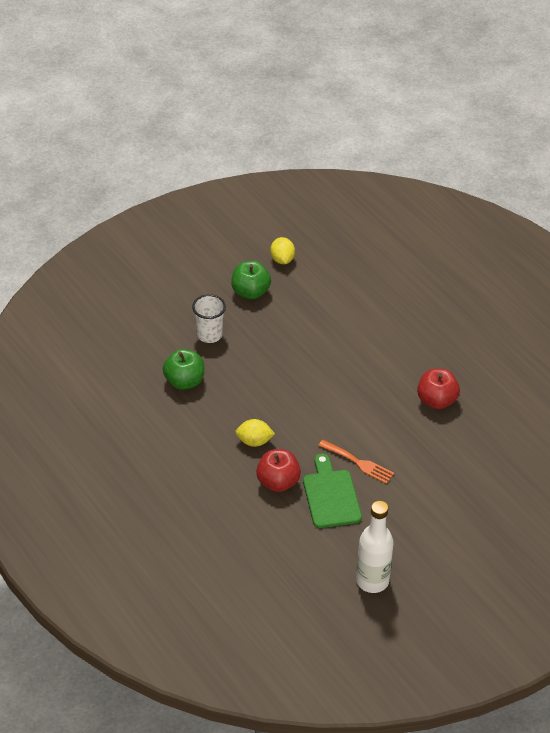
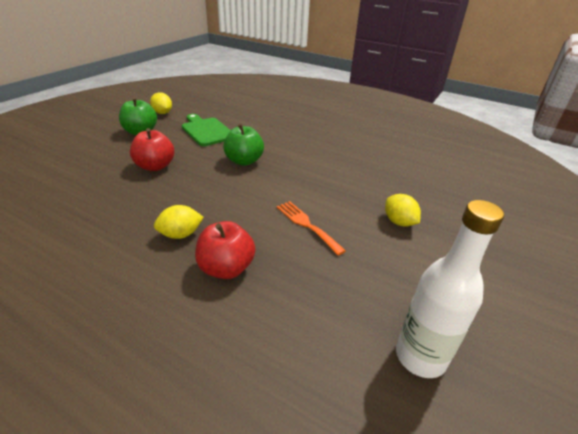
camera: 25 degrees left, 10 degrees down
green apple [163,349,204,390] -> green apple moved to [223,123,264,166]
white cup [192,294,226,343] -> none
green cutting board [303,453,362,528] -> green cutting board moved to [182,114,231,146]
orange fork [318,440,394,484] -> orange fork turned 135 degrees counterclockwise [277,201,346,256]
red apple [417,368,460,409] -> red apple moved to [130,128,174,171]
none -> yellow lemon [385,194,421,227]

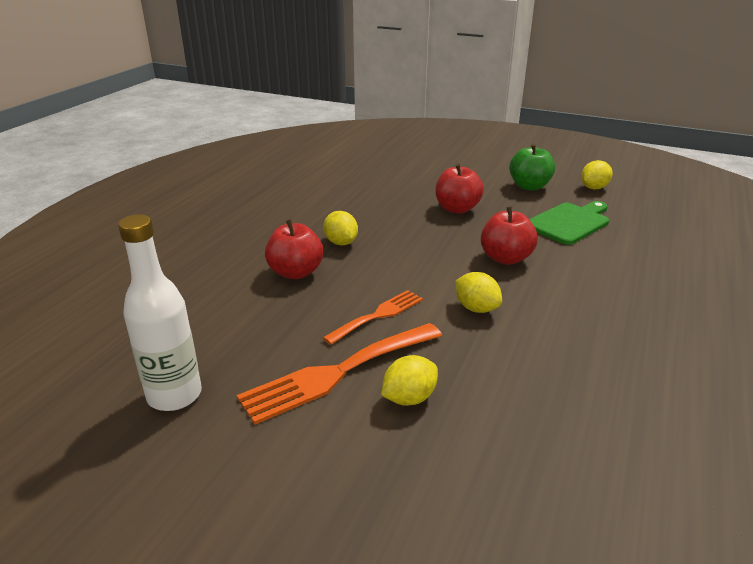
camera: 85 degrees right, 5 degrees down
green apple [223,123,264,166] -> red apple [481,206,538,265]
none -> orange fork [237,323,442,425]
none -> yellow lemon [456,272,502,313]

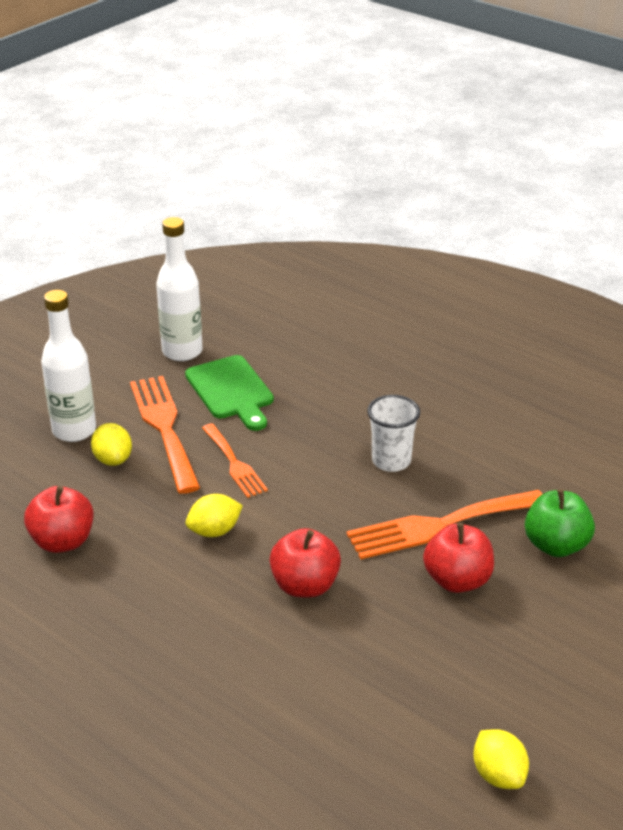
camera: 105 degrees right, 5 degrees up
red apple [265,219,323,279] -> red apple moved to [24,486,94,553]
yellow lemon [323,211,358,245] -> white cup [367,395,420,472]
green apple [509,144,555,191] -> green apple moved to [525,489,595,557]
green cutting board [529,201,609,245] -> green cutting board moved to [185,355,274,431]
none -> white bottle [41,290,96,442]
none -> orange fork [347,490,542,559]

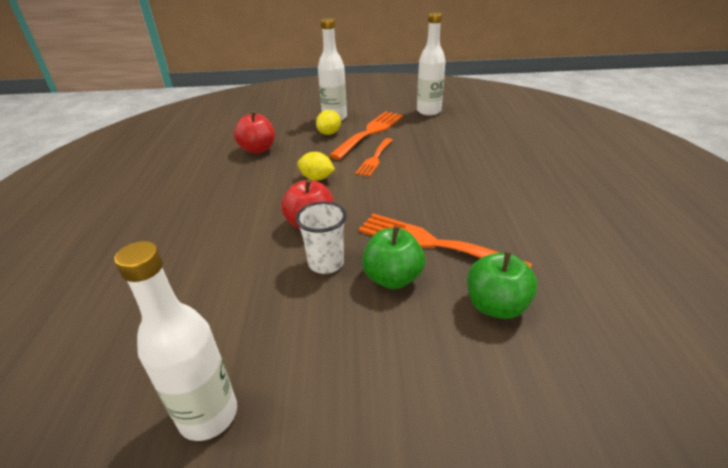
camera: 50 degrees right, 0 degrees up
green cutting board [185,355,274,431] -> none
white cup [367,395,420,472] -> white cup moved to [295,202,347,274]
red apple [423,523,494,593] -> green apple [362,226,425,289]
yellow lemon [473,729,529,789] -> white bottle [114,241,237,441]

